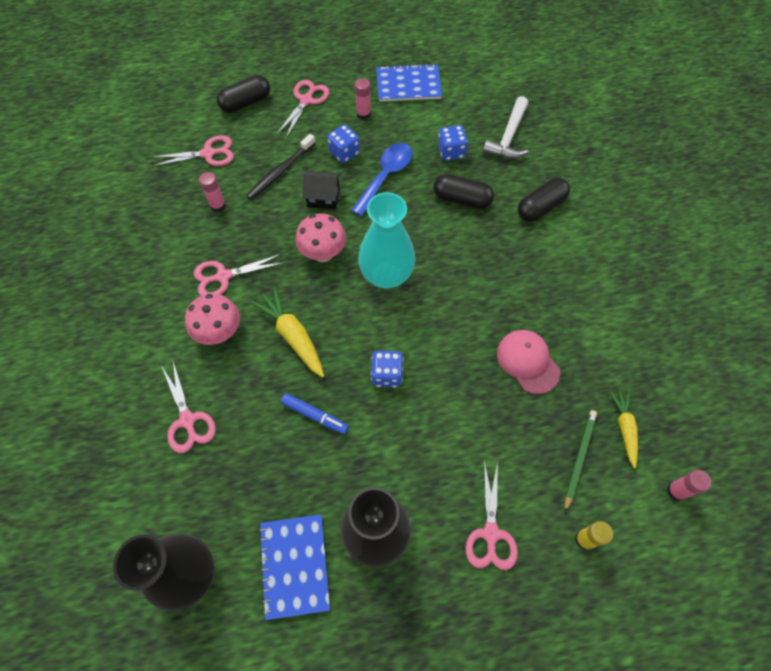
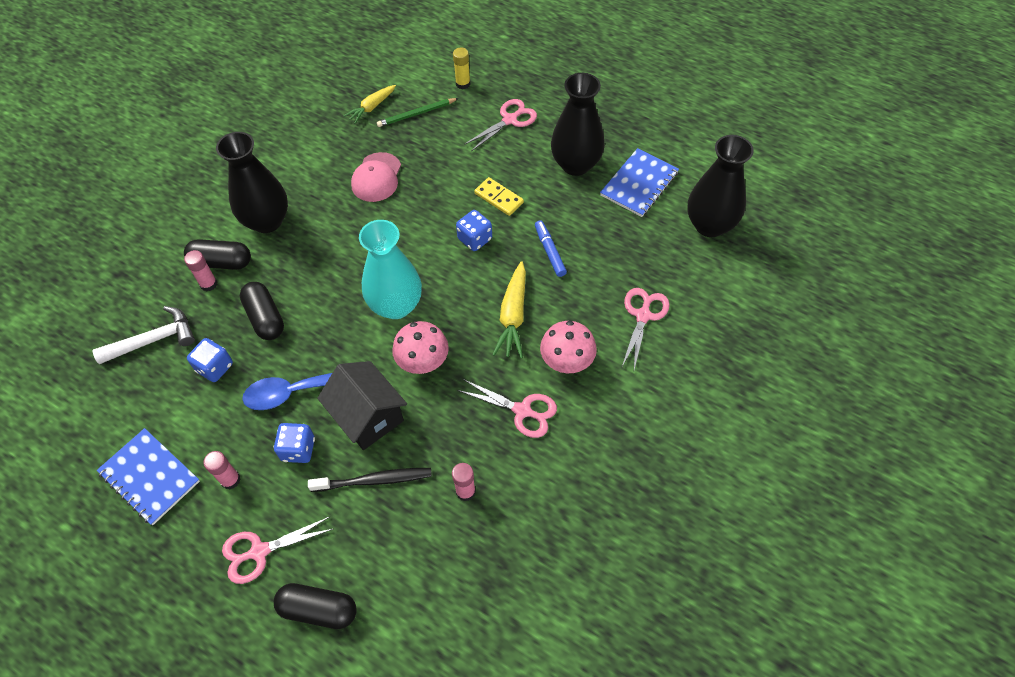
camera: 135 degrees left, 5 degrees down
pink scissors [151,135,234,166] -> none
black house [302,171,341,210] -> black house [317,361,407,450], size x1.56
pink glue stick [667,470,711,501] -> pink glue stick moved to [184,250,217,291]
none -> black vase [216,132,288,233]
none -> yellow domino [474,177,524,216]

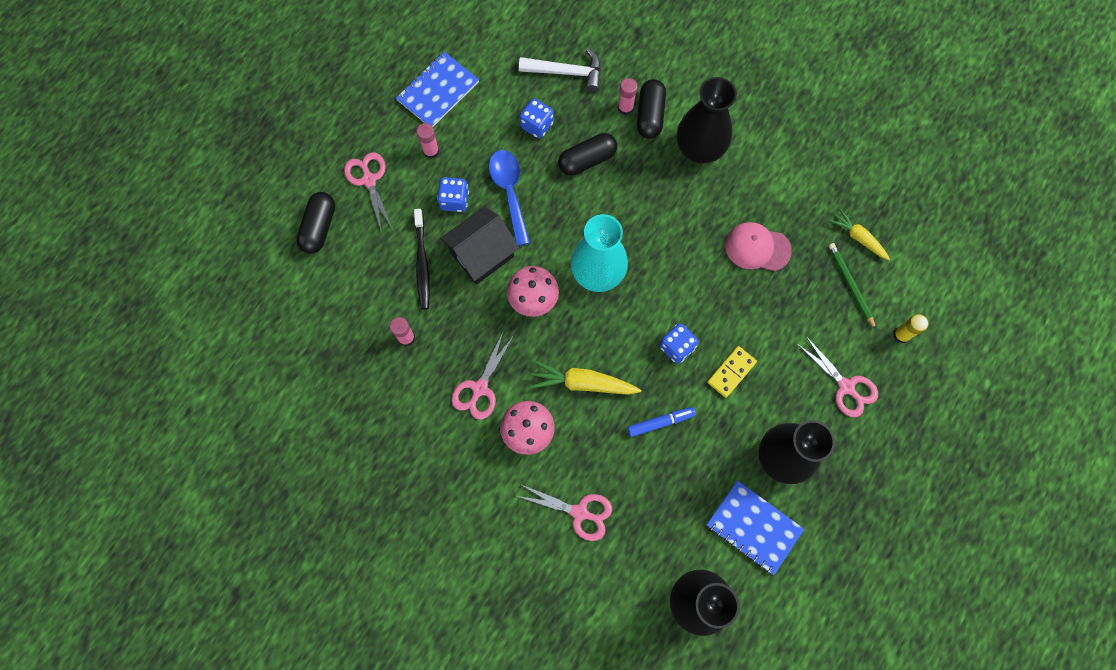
camera: 90 degrees right, 15 degrees up
white hammer [92,306,195,364] -> white hammer turned 60 degrees counterclockwise [519,48,601,92]

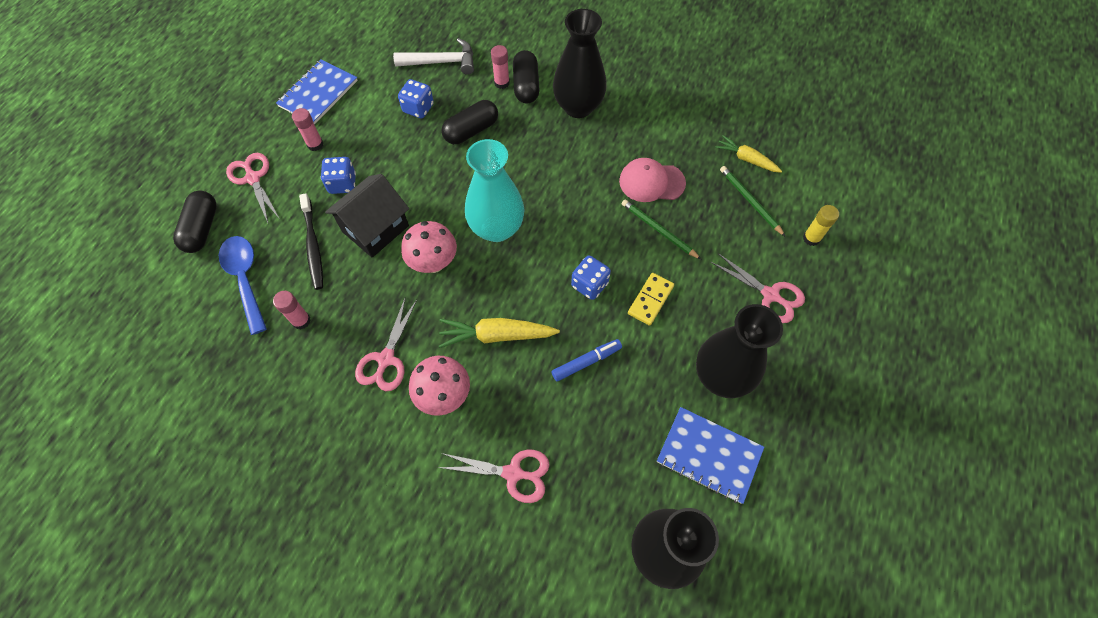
camera: 10 degrees left, 10 degrees down
blue spoon [489,150,530,246] -> blue spoon moved to [219,236,267,335]
none -> green pencil [621,199,702,260]

